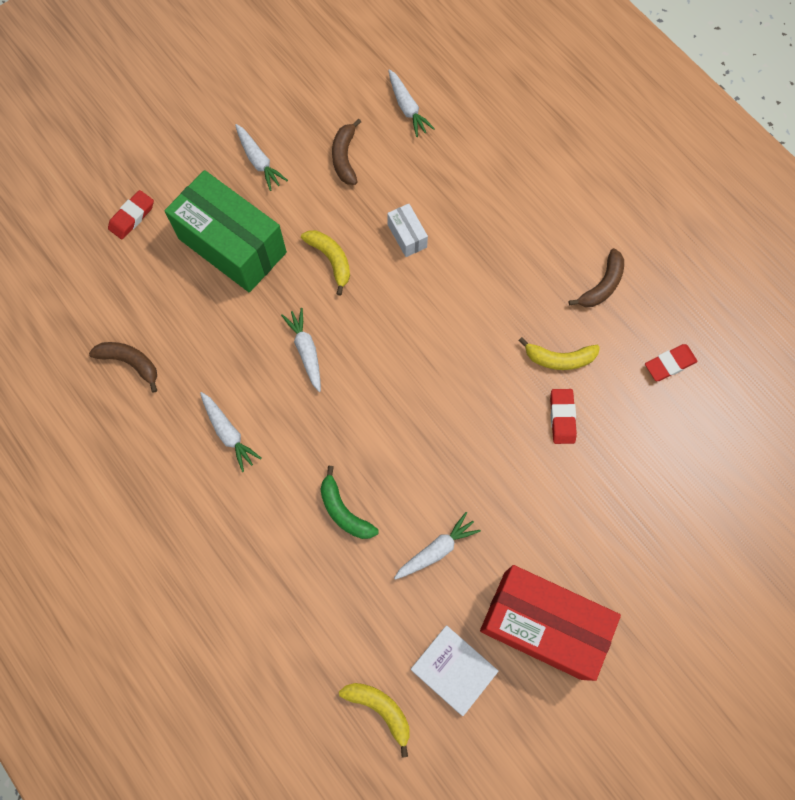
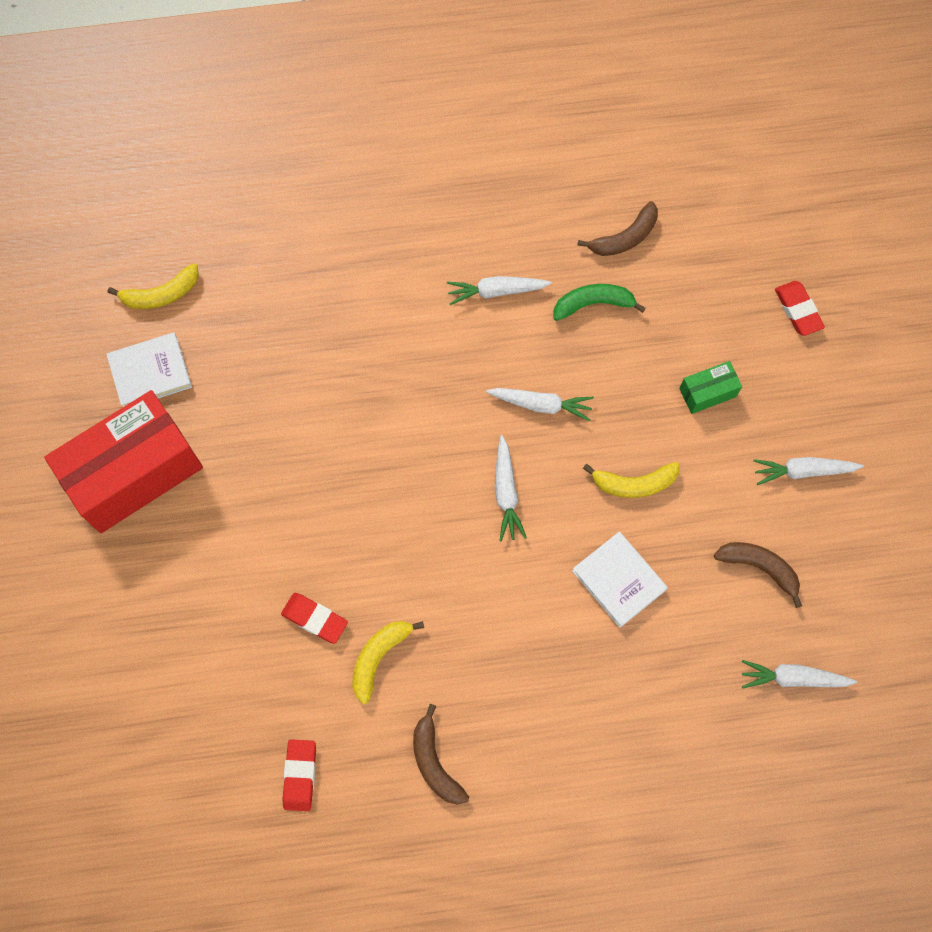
camera: 120 degrees right, 0 degrees up
green box [164,170,287,292] -> green box [679,361,742,414], size x0.43
green banana [320,466,379,539] -> green banana moved to [553,284,646,321]
white box [387,204,428,257] -> white book [572,532,668,628]
white carrot [394,512,481,580] -> white carrot moved to [495,435,527,541]

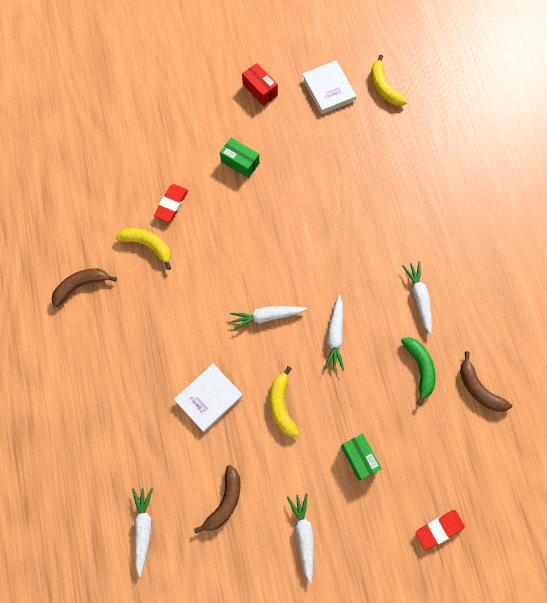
camera: 85 degrees right, 0 degrees up
red box [44,390,203,533] -> red box [242,63,278,106], size x0.43
red eraser [282,739,316,811] -> none
none -> green box [220,138,259,178]

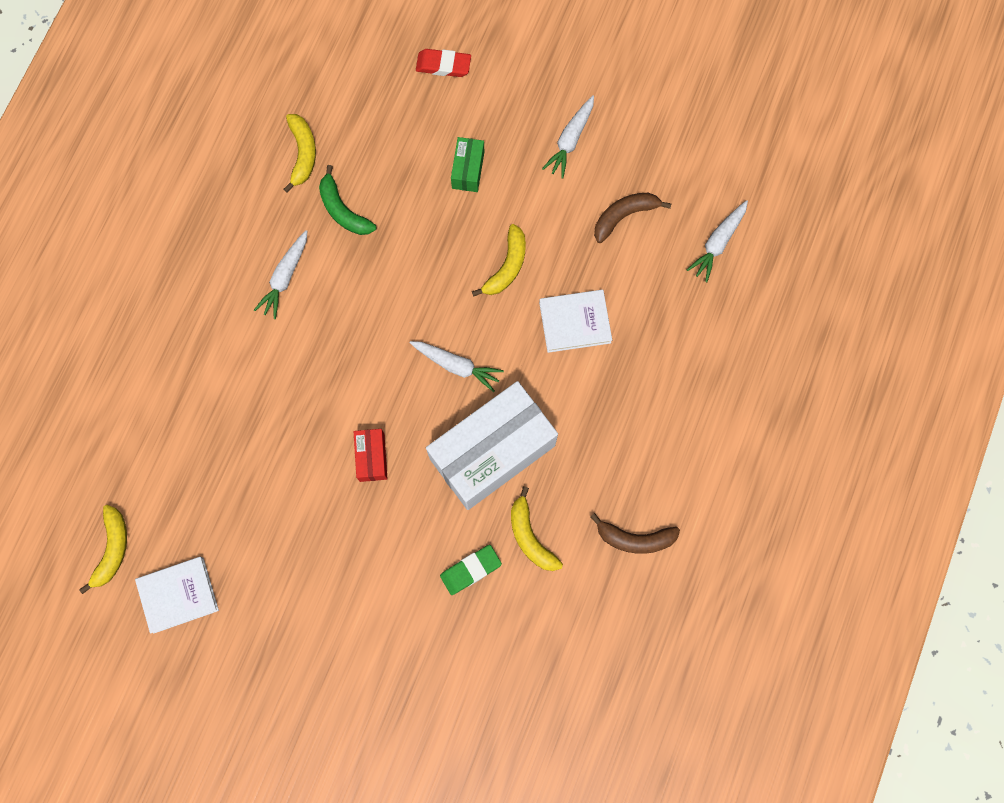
camera: 145 degrees left, 5 degrees up
red eraser [154,184,188,222] -> green eraser [440,545,502,595]
green box [220,138,259,178] -> none
red box [242,63,278,106] -> red box moved to [354,429,387,482]
white book [302,61,356,114] -> white book turned 60 degrees clockwise [135,557,219,634]
white carrot [324,295,344,371] -> none
green banana [401,337,436,406] -> green banana turned 60 degrees counterclockwise [319,165,376,235]
brown banana [460,351,512,412] -> yellow banana [284,114,316,193]
none -> white box [426,381,558,510]

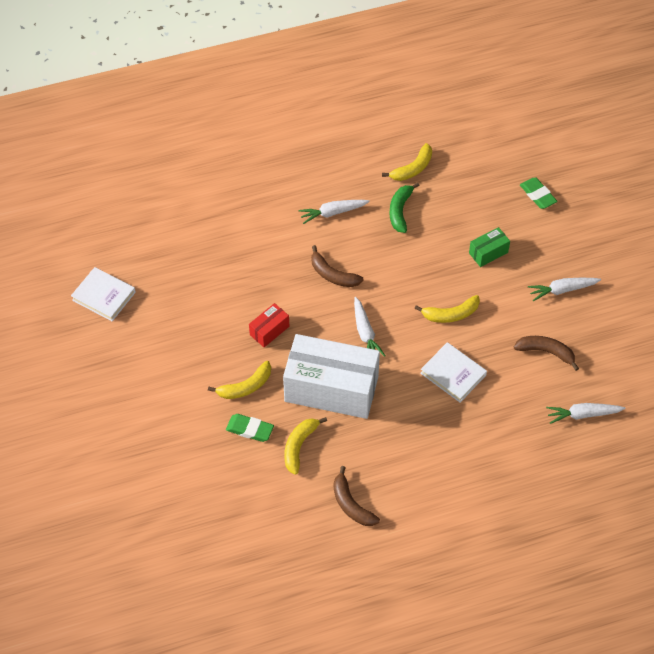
camera: 50 degrees right, 20 degrees down
yellow banana [79,505,127,594] -> yellow banana moved to [208,361,271,399]
red eraser [416,49,471,77] -> green eraser [520,177,557,209]
none -> brown banana [311,245,364,287]

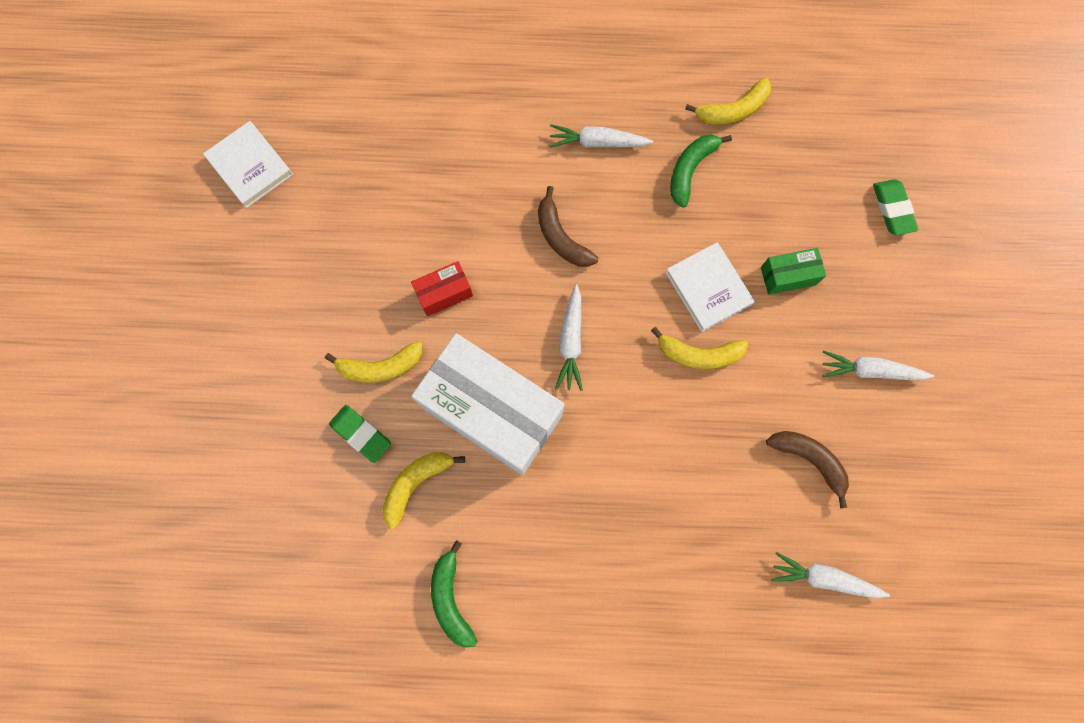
camera: 20 degrees right, 20 degrees up
brown banana [333,466,380,526] -> green banana [431,540,478,647]
white book [420,342,487,402] -> white book moved to [665,242,755,332]

